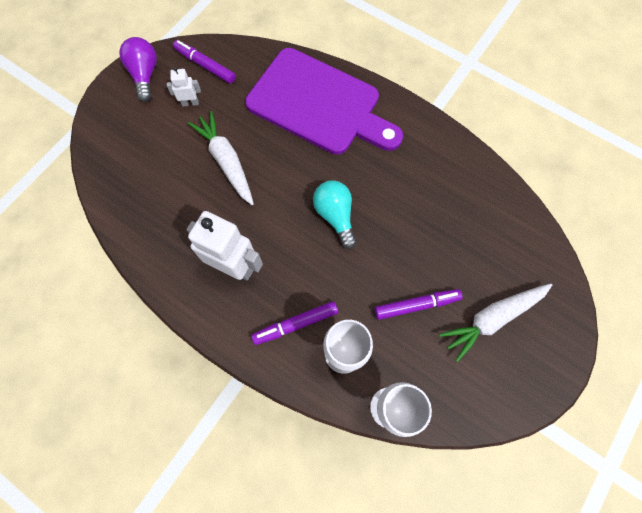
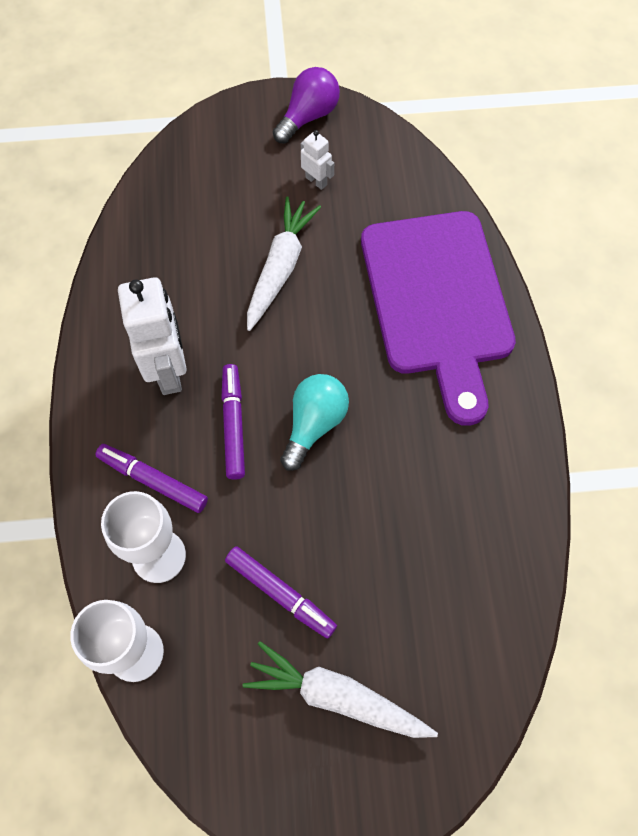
camera: 50 degrees right, 5 degrees down
purple marker [173,40,236,84] -> purple marker moved to [221,364,245,480]

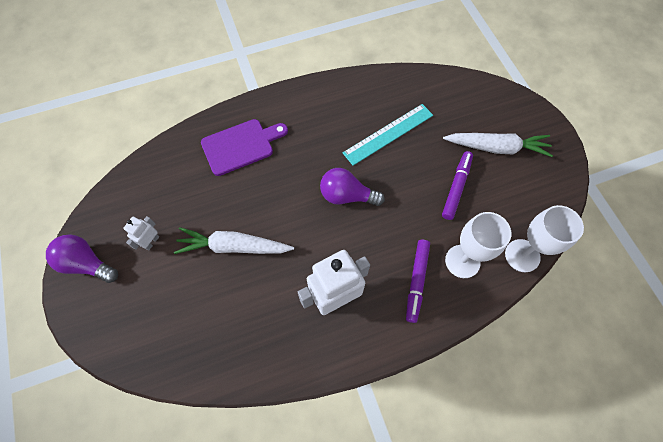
camera: 105 degrees left, 0 degrees up
purple marker [221,364,245,480] -> none
white carrot [243,641,438,738] -> white carrot turned 90 degrees counterclockwise [443,133,553,157]
turquoise light bulb [280,374,349,471] -> purple light bulb [320,168,385,206]
purple cutting board [361,211,516,426] -> purple cutting board [201,119,288,176], size x0.56
none -> turquoise ruler [343,104,433,166]

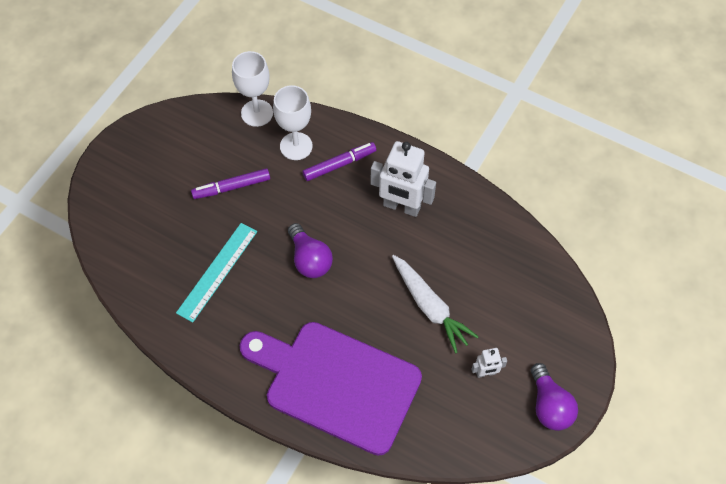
camera: 130 degrees left, 5 degrees down
purple cutting board [201,119,288,176] -> purple cutting board [240,322,422,456], size x1.78
turquoise ruler [343,104,433,166] -> turquoise ruler turned 75 degrees counterclockwise [176,223,257,323]
white carrot [443,133,553,157] -> none

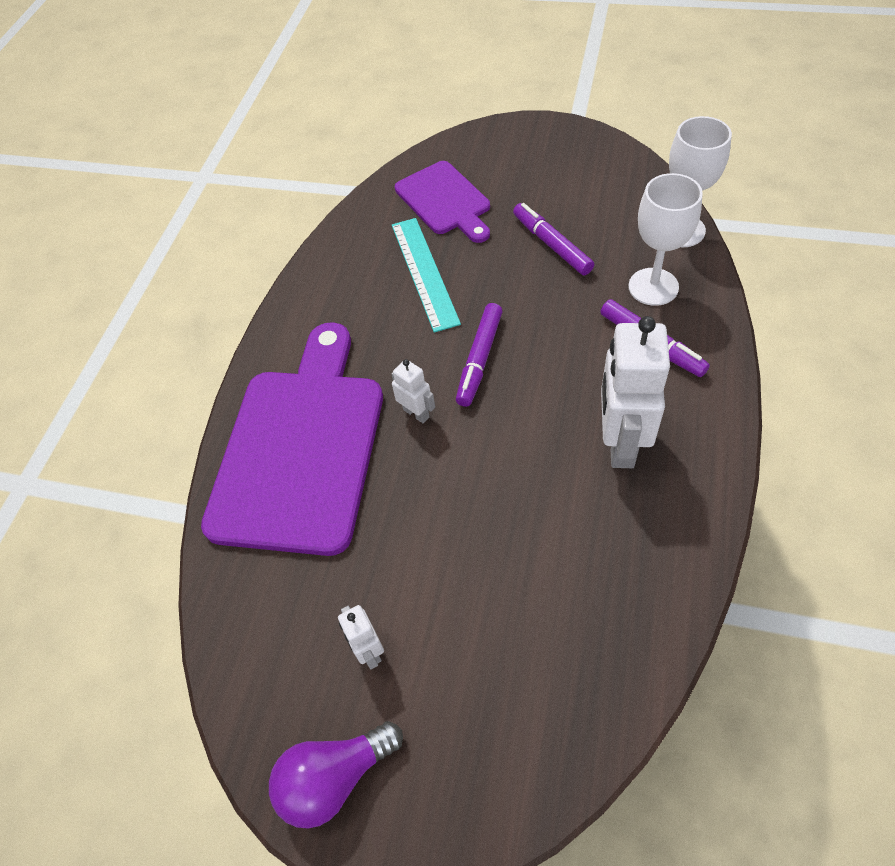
camera: 80 degrees right, 5 degrees down
turquoise ruler [176,223,257,323] -> turquoise ruler turned 60 degrees clockwise [392,218,461,333]
purple light bulb [288,223,333,278] -> purple marker [456,303,503,407]
white carrot [392,255,479,353] -> none
none -> white robot [392,359,435,423]
none -> purple cutting board [395,161,490,243]

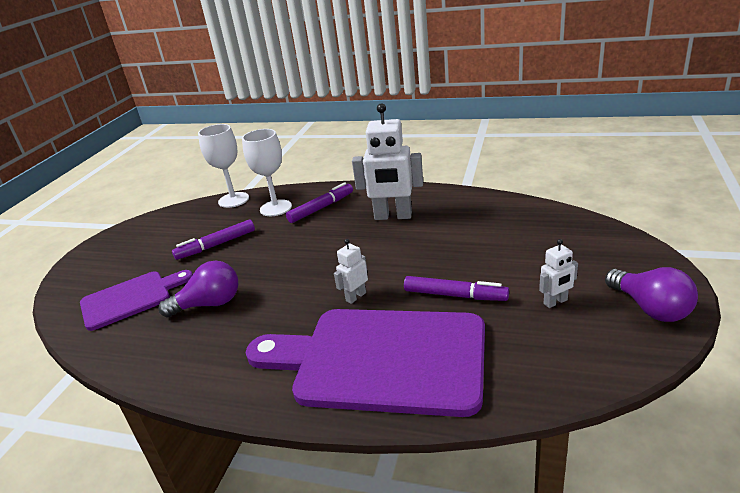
camera: 90 degrees left, 25 degrees down
turquoise ruler [392,218,461,333] -> purple light bulb [158,261,239,318]
purple marker [456,303,503,407] -> purple marker moved to [404,276,509,301]

